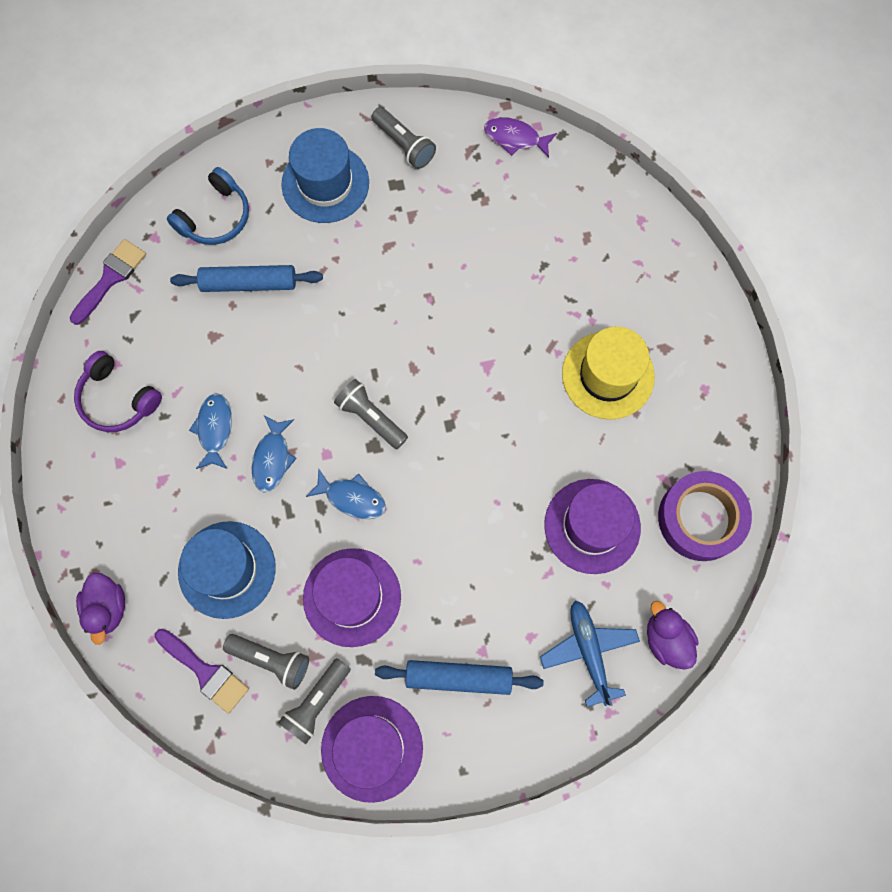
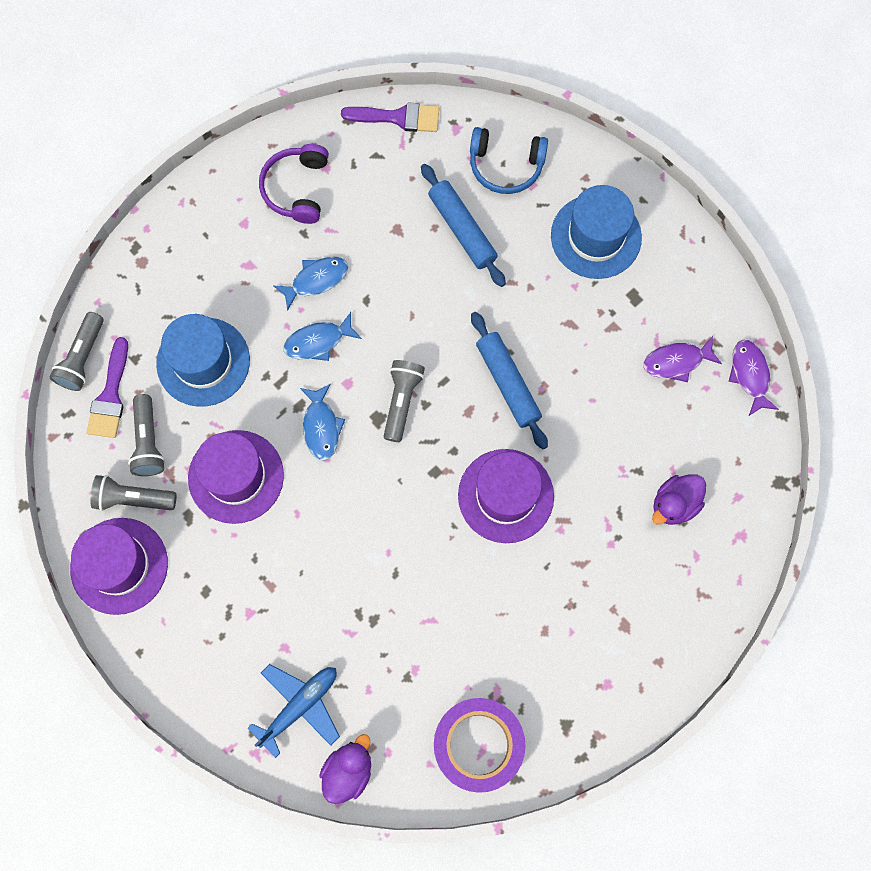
camera: 60 degrees right, 0 degrees up
purple duck [76,573,125,645] -> purple duck moved to [652,474,706,525]
grey flashlight [372,107,436,169] -> grey flashlight moved to [49,312,104,391]
blue rolling pin [375,660,543,695] -> blue rolling pin moved to [471,312,548,450]
purple hat [544,479,641,574] -> purple hat moved to [458,449,554,543]
yellow hat [562,327,655,420] -> none
none -> purple fish [643,336,722,382]

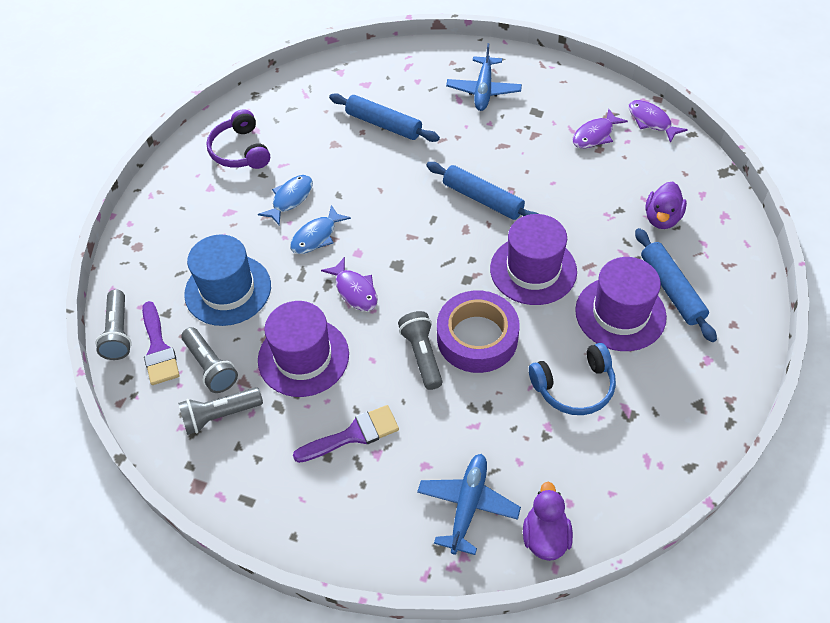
camera: 25 degrees left, 20 degrees down
purple hat [70,518,168,615] -> purple hat moved to [575,257,667,351]
blue fish [300,384,345,461] -> purple fish [321,257,378,311]
purple brush [341,102,439,132] -> purple brush moved to [293,405,399,463]
grey flashlight [384,360,425,442] -> grey flashlight moved to [398,311,442,390]
purple tape [434,698,526,793] -> purple tape moved to [437,290,520,373]
blue headphones [470,127,548,194] -> blue headphones moved to [529,343,616,415]
blue hat [551,185,642,279] -> blue plane [446,43,522,111]
none -> blue rolling pin [635,228,717,342]

